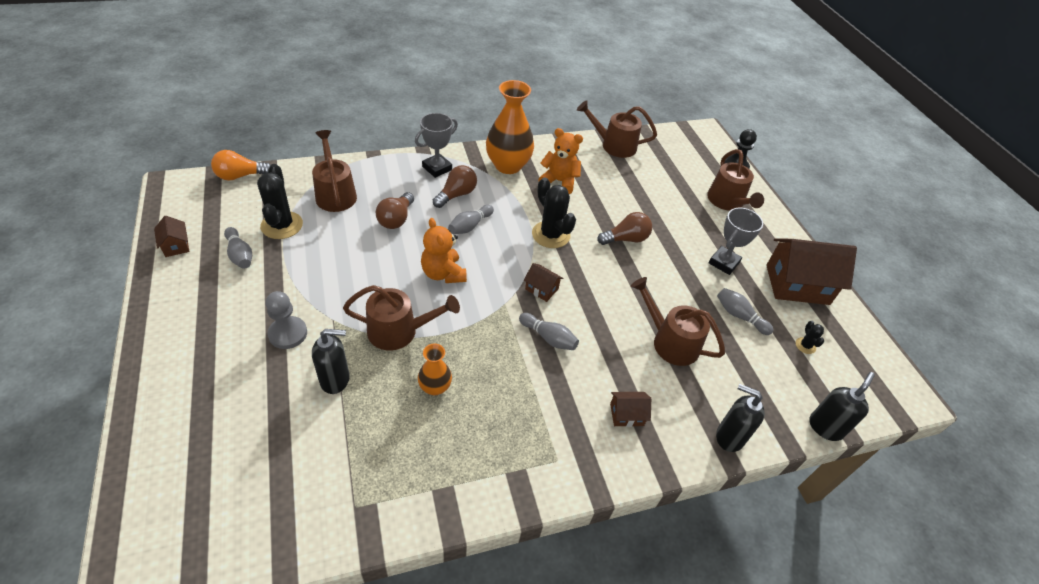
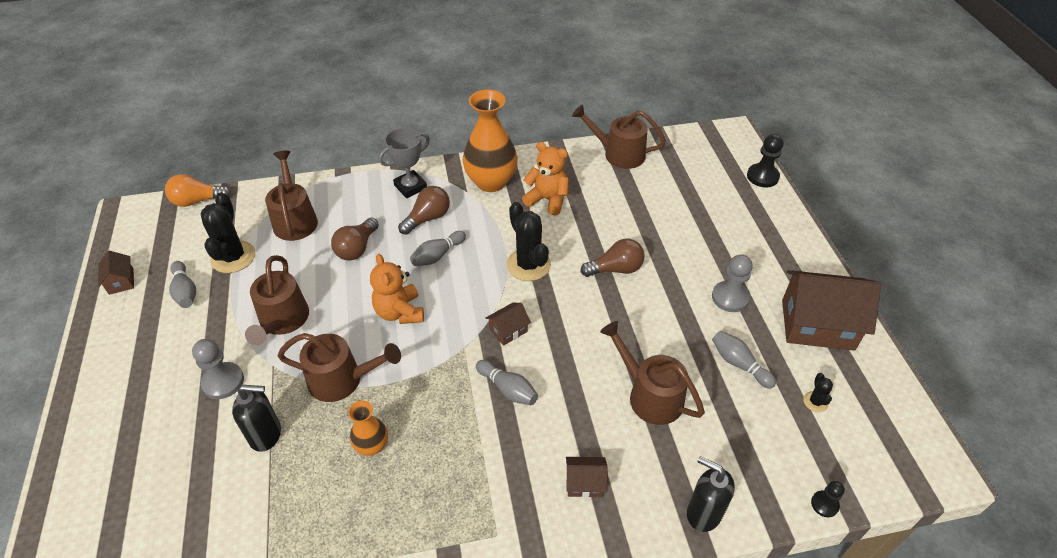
camera: 10 degrees right, 0 degrees up
brown house [524,263,563,302] -> brown house turned 75 degrees counterclockwise [486,303,531,346]
brown watering can [707,149,764,211] -> brown watering can moved to [245,255,309,346]
grey trophy [709,208,763,275] -> grey pawn [712,254,753,312]
black soap dispenser [810,372,875,441] -> black pawn [811,481,845,517]

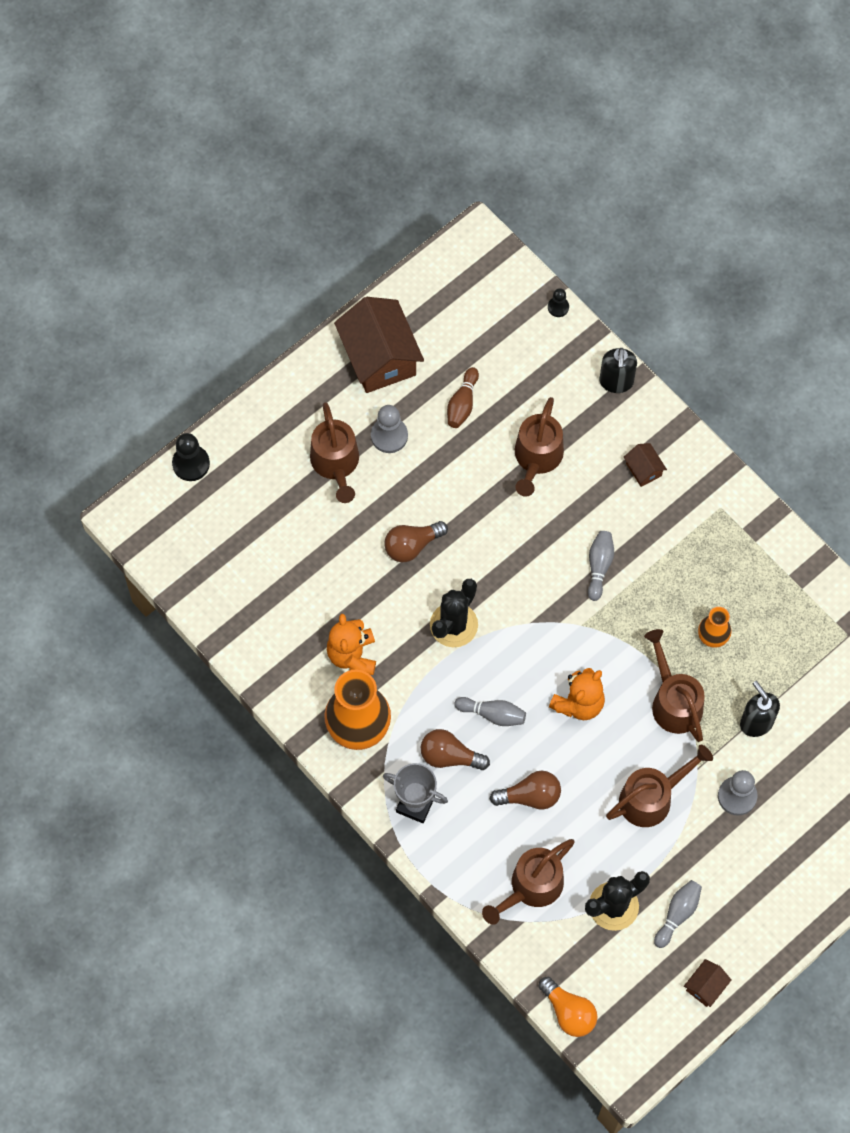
camera: 120 degrees left, 20 degrees up
brown house [486,303,531,346] -> none
brown watering can [572,104,666,169] -> brown watering can moved to [310,402,359,503]
brown light bulb [580,239,645,277] -> brown light bulb turned 75 degrees counterclockwise [384,521,448,562]
grey bowling pin [712,331,776,388] -> brown bowling pin [447,367,479,428]
black cactus [803,373,833,412] -> none

